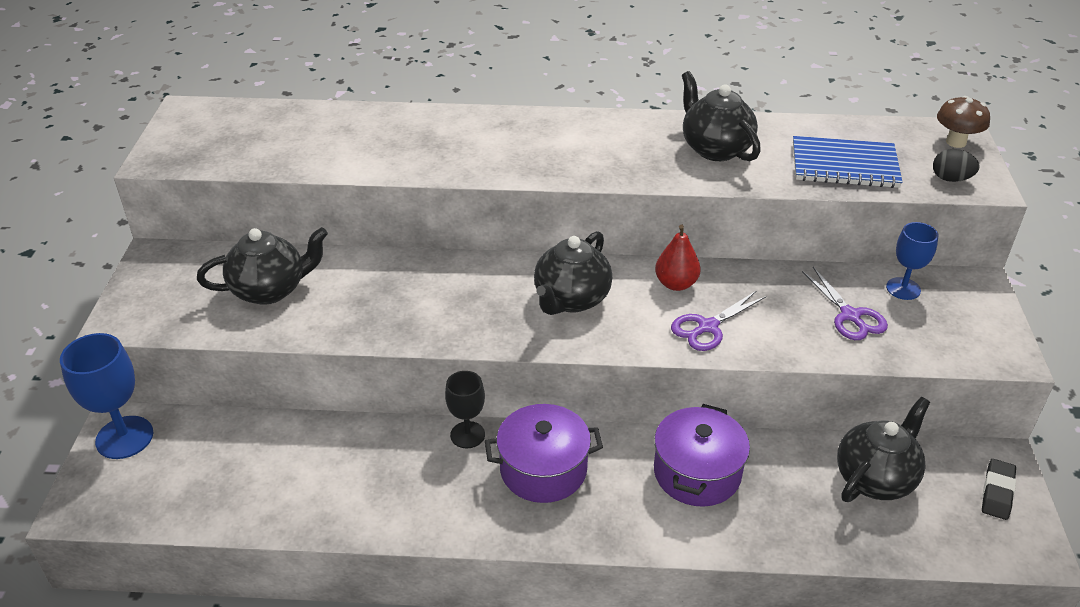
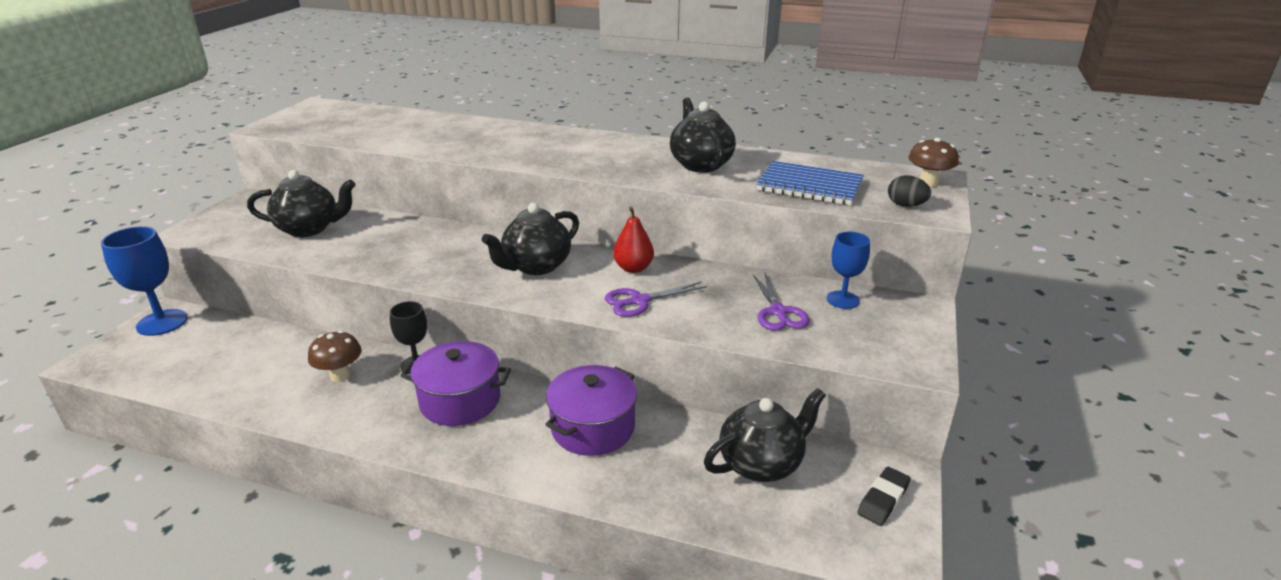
camera: 15 degrees right, 10 degrees down
none -> brown mushroom [308,331,362,382]

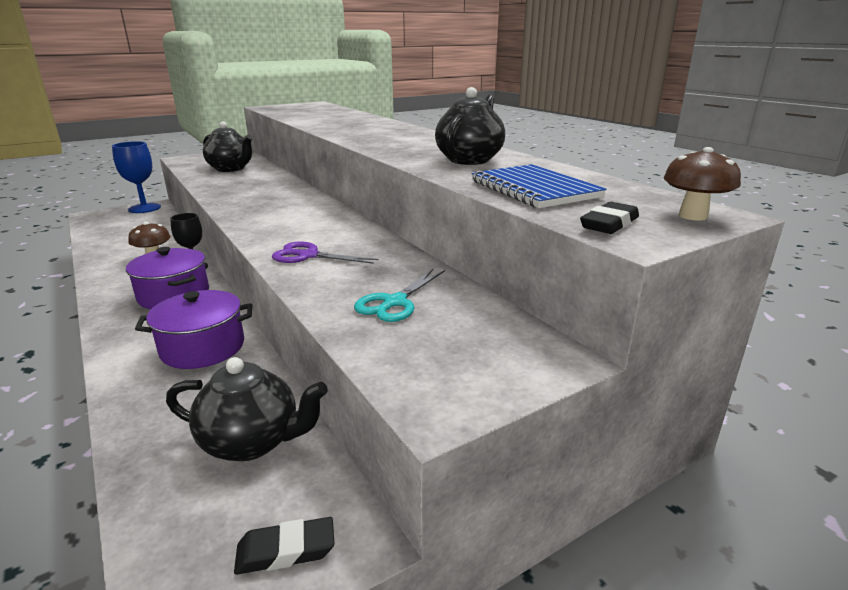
camera: 40 degrees right, 5 degrees down
black teapot [482,203,579,275] -> none
red pear [613,206,654,273] -> none
purple scissors [753,273,809,331] -> turquoise scissors [354,268,445,322]
blue goblet [827,232,870,309] -> none
black egg [888,175,931,207] -> black eraser [580,202,639,234]

